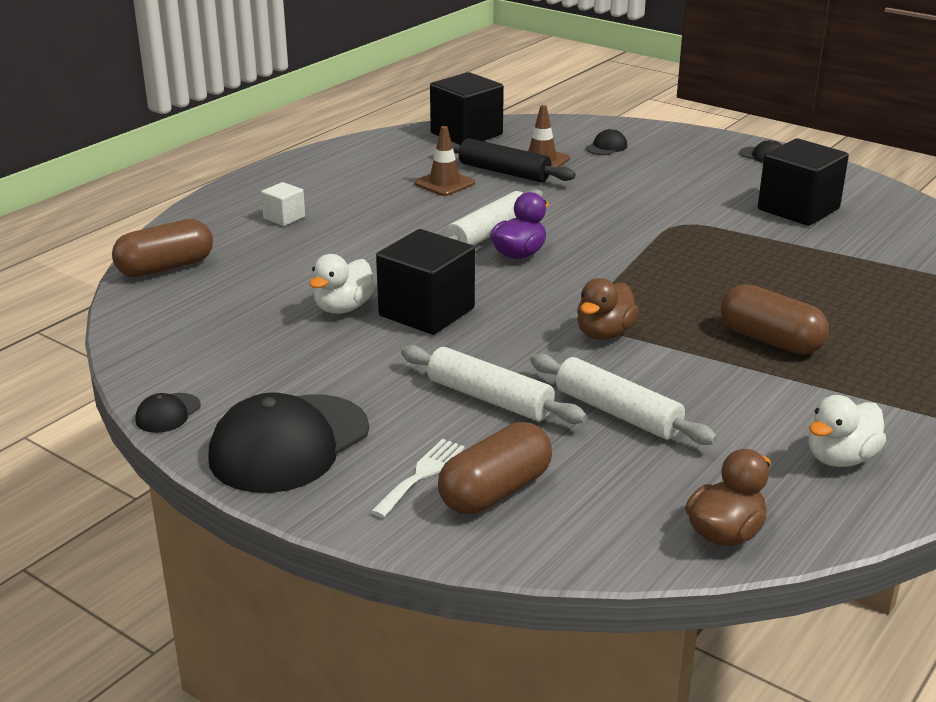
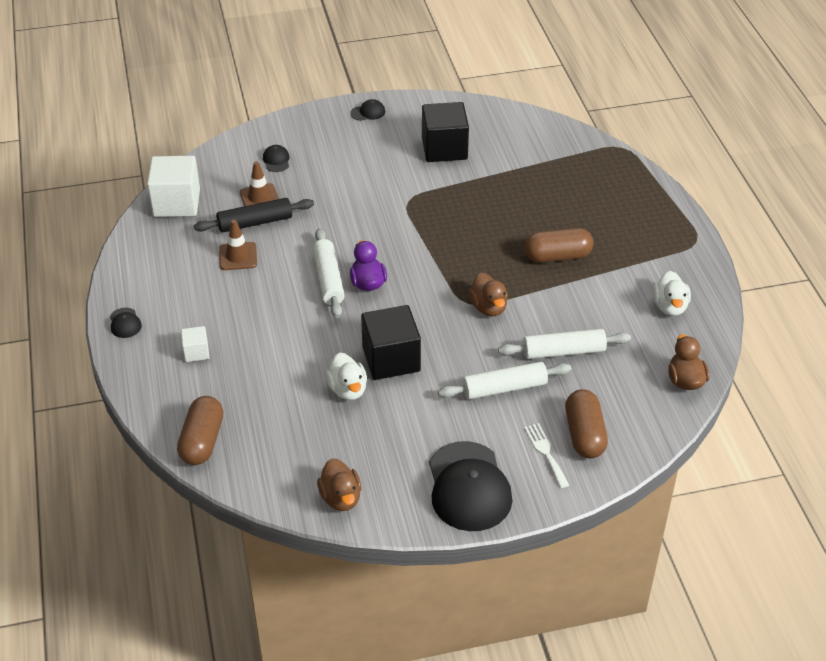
camera: 50 degrees left, 15 degrees up
black cap [135,393,201,433] -> black cap moved to [110,308,142,338]
black cube [430,72,504,145] -> white cube [147,156,200,217]
none -> brown duck [317,458,361,511]

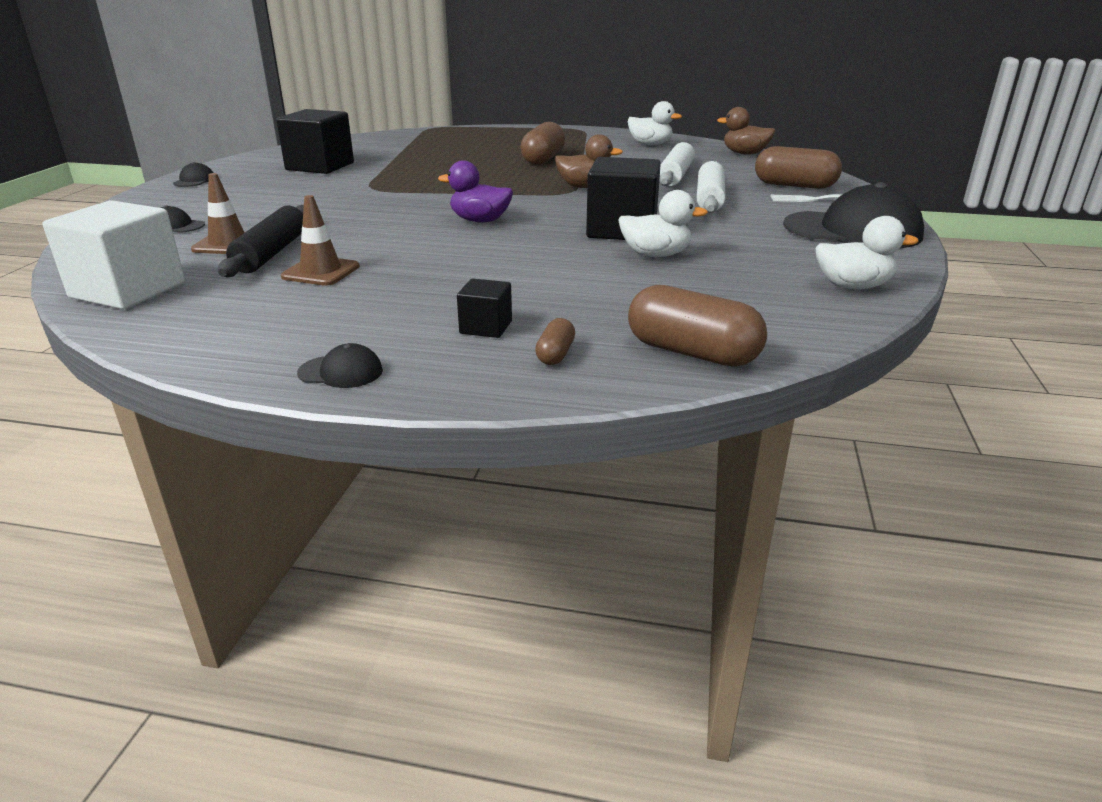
camera: 65 degrees left, 15 degrees down
white cube [181,326,210,362] -> black cube [457,279,512,338]
white rolling pin [312,228,345,318] -> none
brown duck [317,458,361,511] -> white duck [816,216,919,289]
none -> brown capsule [535,318,575,365]

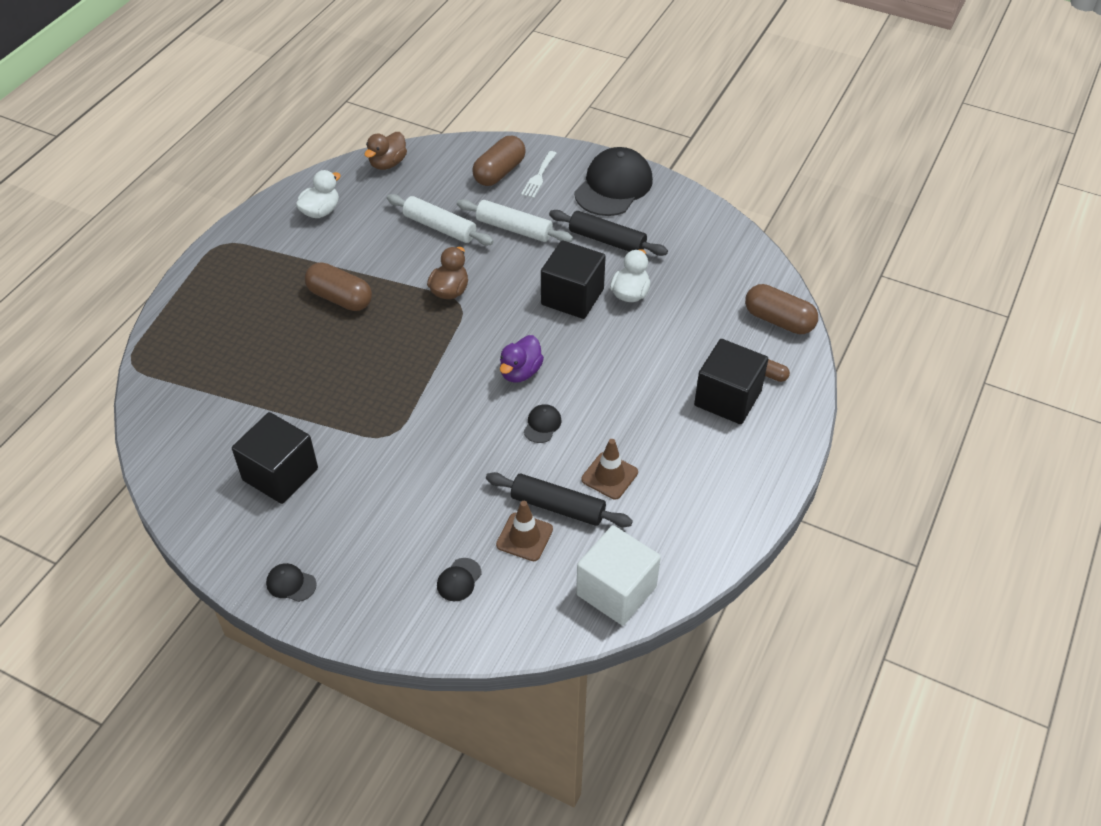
camera: 75 degrees left, 20 degrees up
black cap [297,343,383,388] -> black cap moved to [524,404,561,443]
black cube [457,279,512,338] -> black cube [694,339,768,424], size x2.01
brown capsule [628,285,767,367] -> brown capsule turned 75 degrees clockwise [745,284,818,334]
white duck [816,216,919,289] -> none
none -> black rolling pin [549,210,668,256]

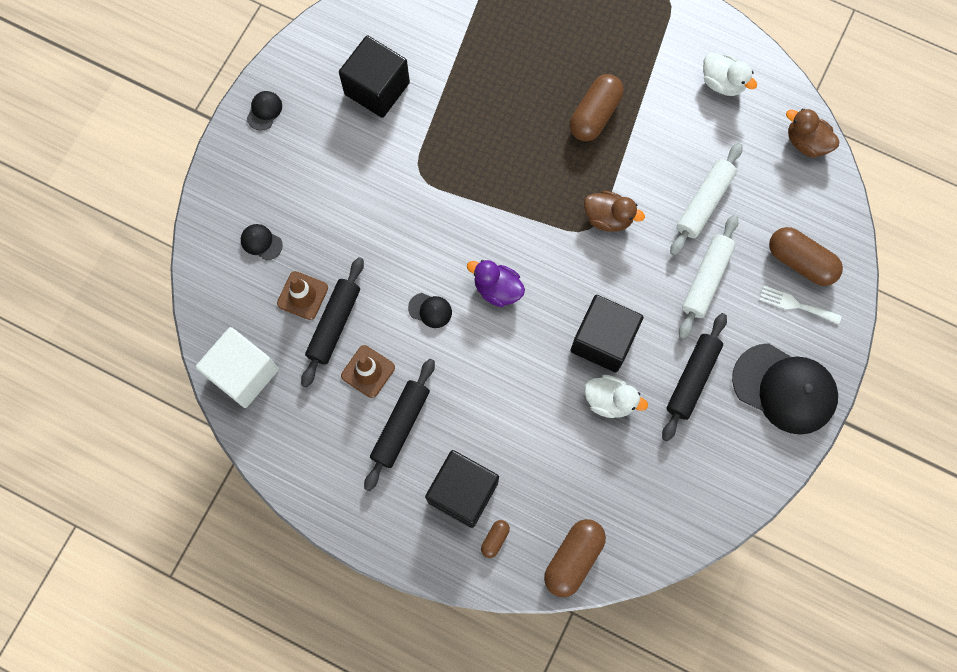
camera: 90 degrees right, 25 degrees up
none -> black rolling pin [364,359,435,491]

